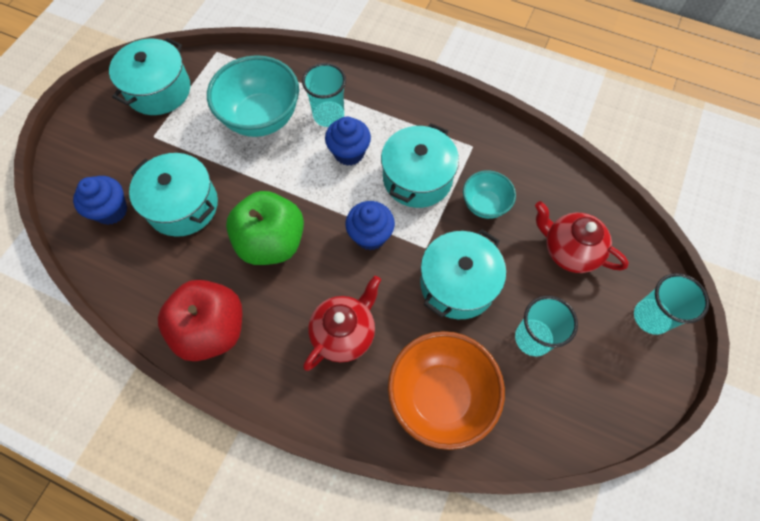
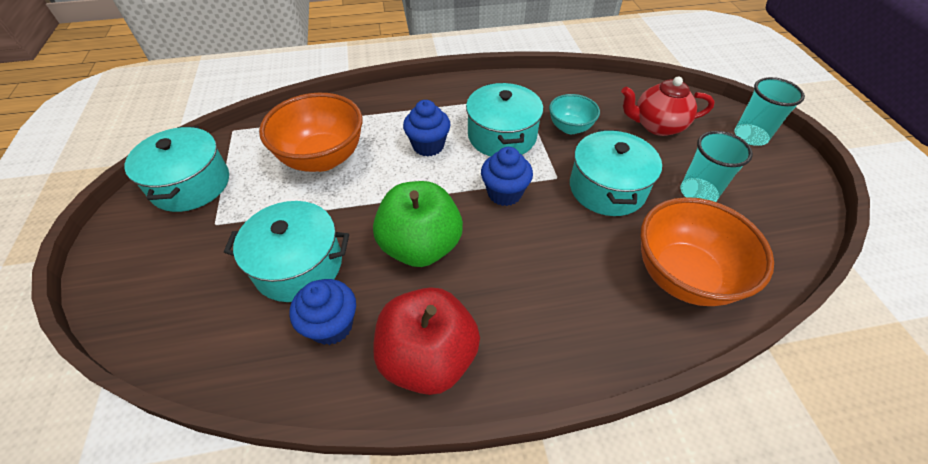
camera: 35 degrees left, 15 degrees down
blue cupcake [73,176,127,225] -> blue cupcake moved to [289,279,356,345]
turquoise bowl [207,55,299,137] -> orange bowl [259,93,362,172]
turquoise cup [302,63,346,127] -> none
red teapot [303,276,381,371] -> none

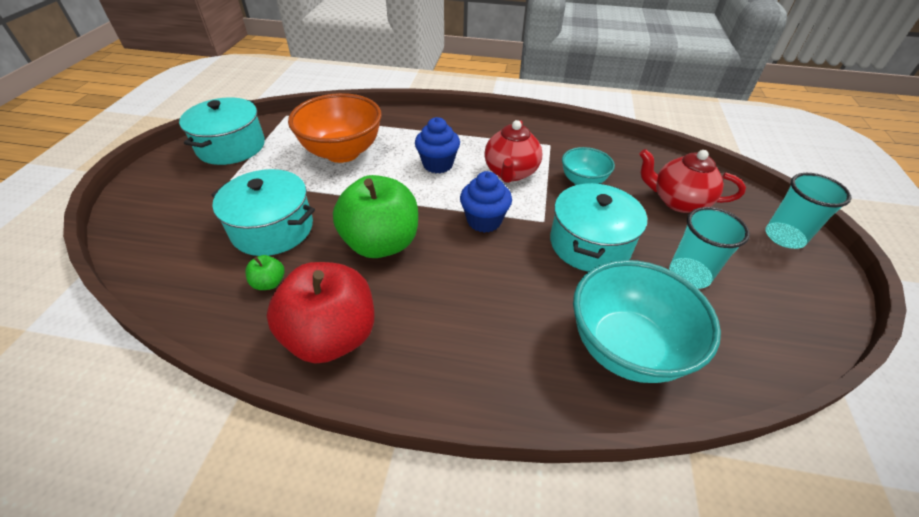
camera: 20 degrees right, 5 degrees down
blue cupcake [289,279,356,345] -> green apple [245,255,284,290]
turquoise pot [466,83,543,156] -> red teapot [484,120,542,183]
orange bowl [640,197,774,306] -> turquoise bowl [573,260,721,383]

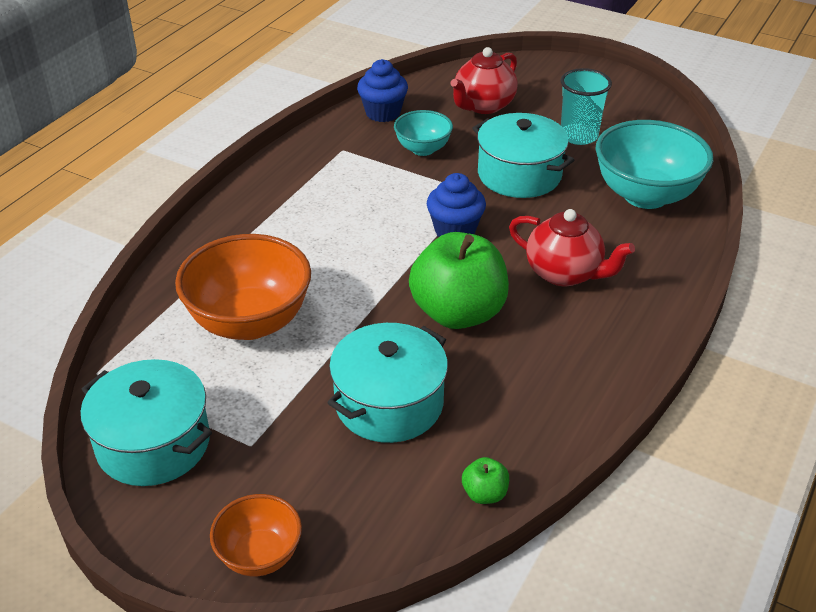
camera: 70 degrees left, 5 degrees down
green apple [245,255,284,290] -> green apple moved to [462,457,509,504]
red apple [267,262,374,364] -> none
blue cupcake [415,117,460,173] -> blue cupcake moved to [357,59,408,122]
red teapot [484,120,542,183] -> red teapot moved to [509,209,635,286]
turquoise cup [765,173,852,249] -> none
none -> orange bowl [210,494,302,576]

